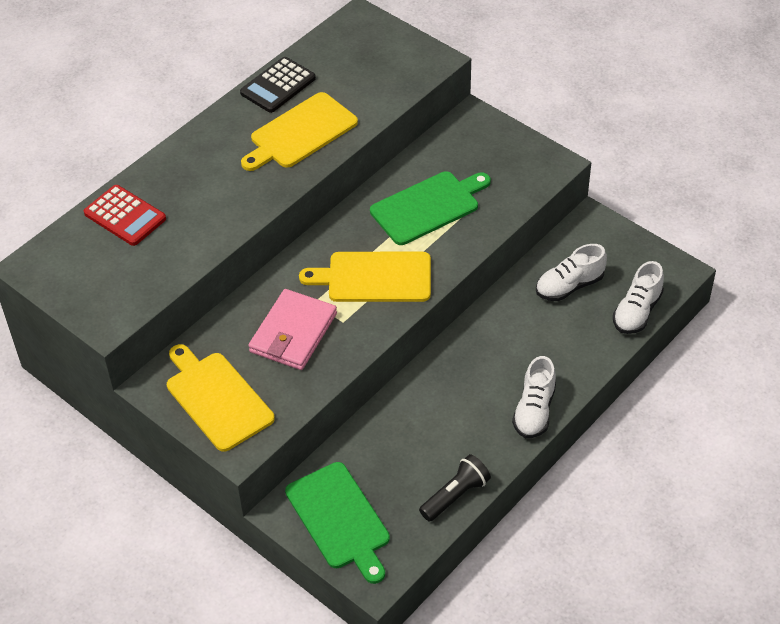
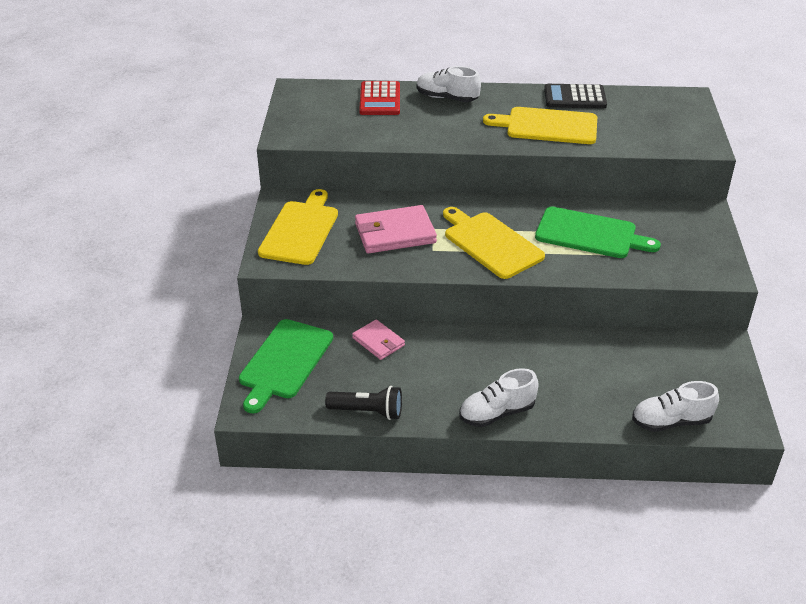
camera: 50 degrees right, 10 degrees down
white shoe [536,244,607,301] -> white shoe moved to [417,66,481,102]
none -> pink wallet [352,319,405,360]

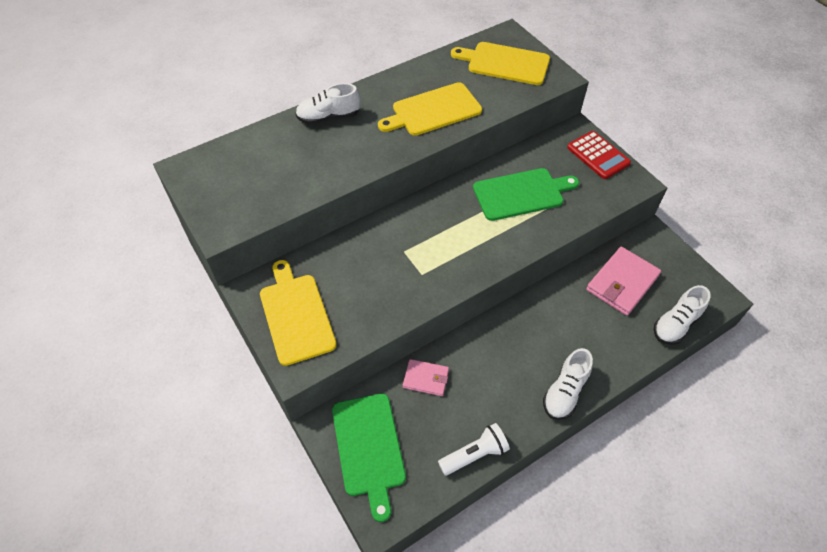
camera: 35 degrees left, 15 degrees up
black flashlight [325,386,402,420] -> white flashlight [438,423,510,475]
pink wallet [355,205,437,254] -> pink wallet moved to [586,247,661,316]
red calculator [359,81,400,115] -> red calculator moved to [567,131,631,179]
yellow cutting board [443,207,545,279] -> yellow cutting board moved to [451,42,550,85]
black calculator [544,84,607,108] -> none

